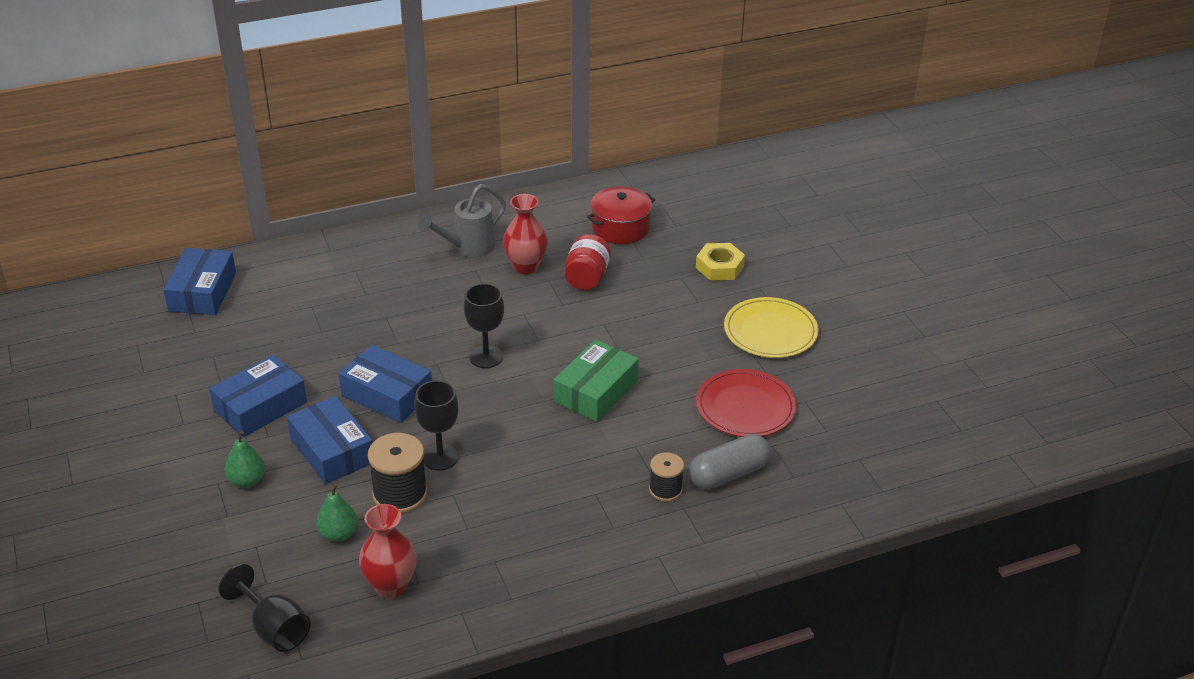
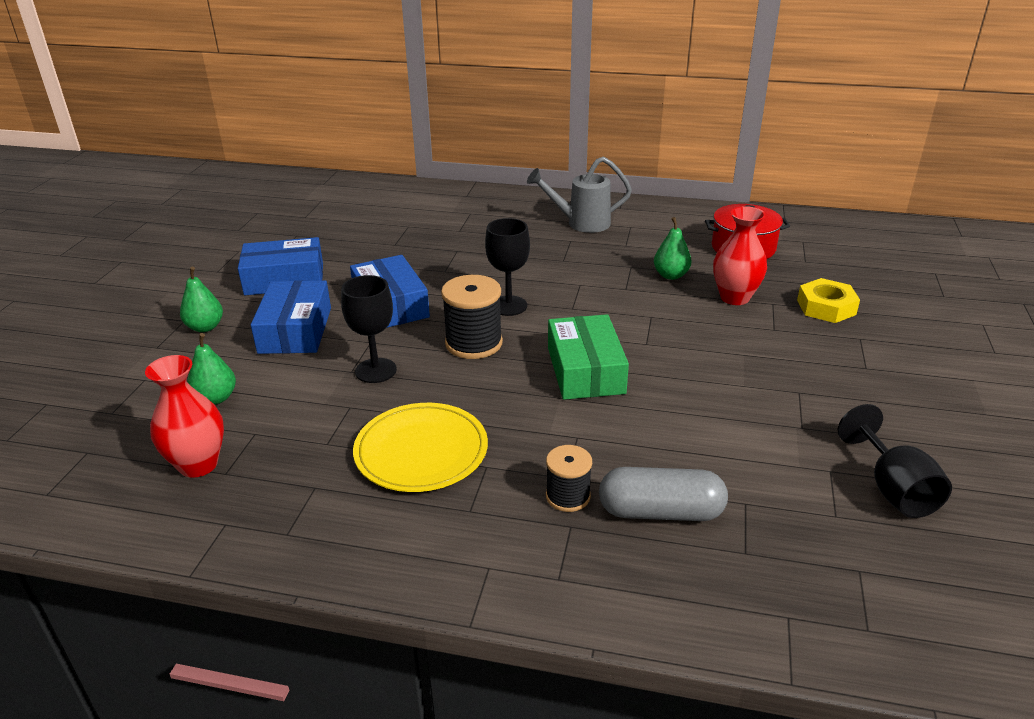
camera: 35 degrees right, 5 degrees down
blue box [163,248,236,315] -> none
black goblet [219,564,311,652] -> black goblet moved to [838,404,952,518]
black spool [368,433,428,514] -> black spool moved to [441,275,503,359]
red vase [503,194,548,274] -> red vase moved to [713,206,767,305]
green box [554,340,639,422] -> green box turned 75 degrees counterclockwise [548,314,629,400]
red jar [565,234,611,290] -> green pear [654,217,692,280]
red plate [696,369,797,437] -> none
yellow plate [724,297,819,358] -> yellow plate moved to [353,403,488,492]

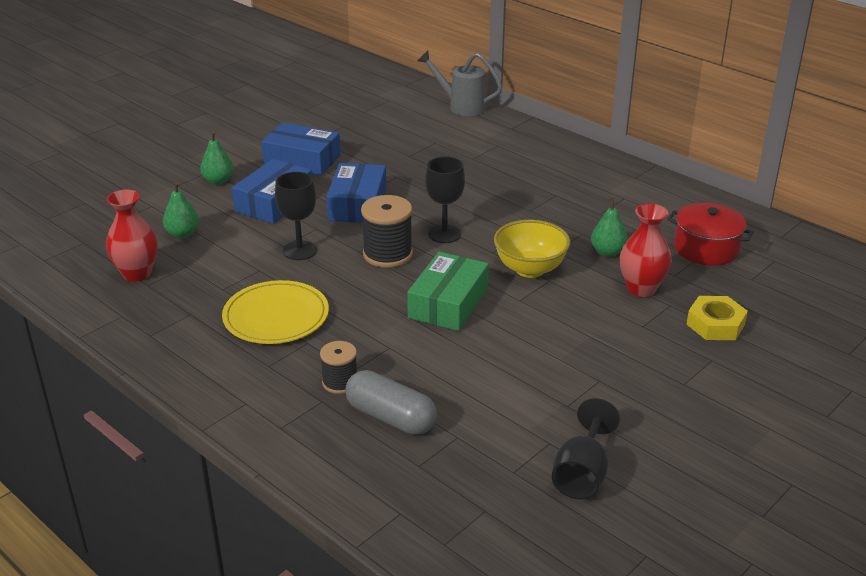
camera: 30 degrees right, 0 degrees up
grey watering can [527,156,632,233] -> grey watering can moved to [417,51,502,116]
none -> yellow bowl [494,220,570,278]

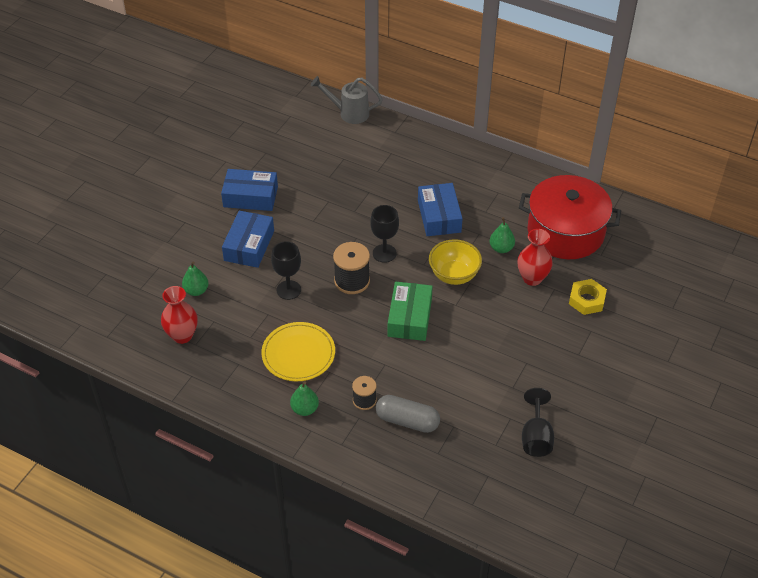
camera: 15 degrees left, 15 degrees up
green pear [200,131,234,184] -> green pear moved to [290,381,319,416]
blue box [326,163,386,223] -> blue box moved to [418,183,463,236]
red pot [668,203,754,265] -> red pot [519,175,621,259], size x1.71

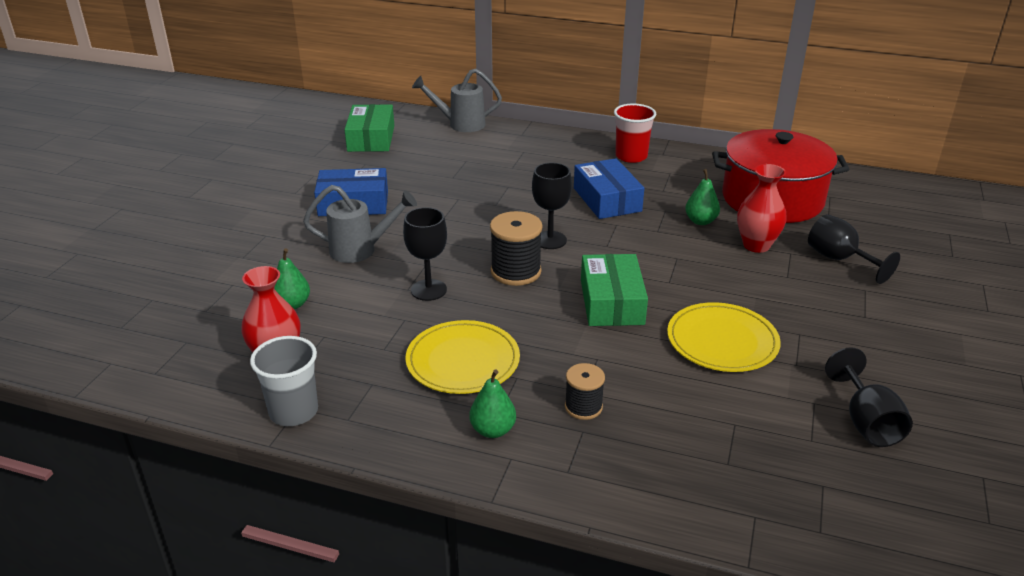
camera: 10 degrees left, 15 degrees down
blue box [222,211,274,268] -> grey watering can [303,185,417,263]
grey capsule [376,395,440,433] -> none
yellow bowl [429,239,482,285] -> none
yellow nut [569,279,607,315] -> black goblet [808,214,900,284]
none -> grey cup [250,336,318,426]
none -> green box [344,104,394,152]
none -> red cup [614,104,656,163]
none -> yellow plate [667,302,781,372]

